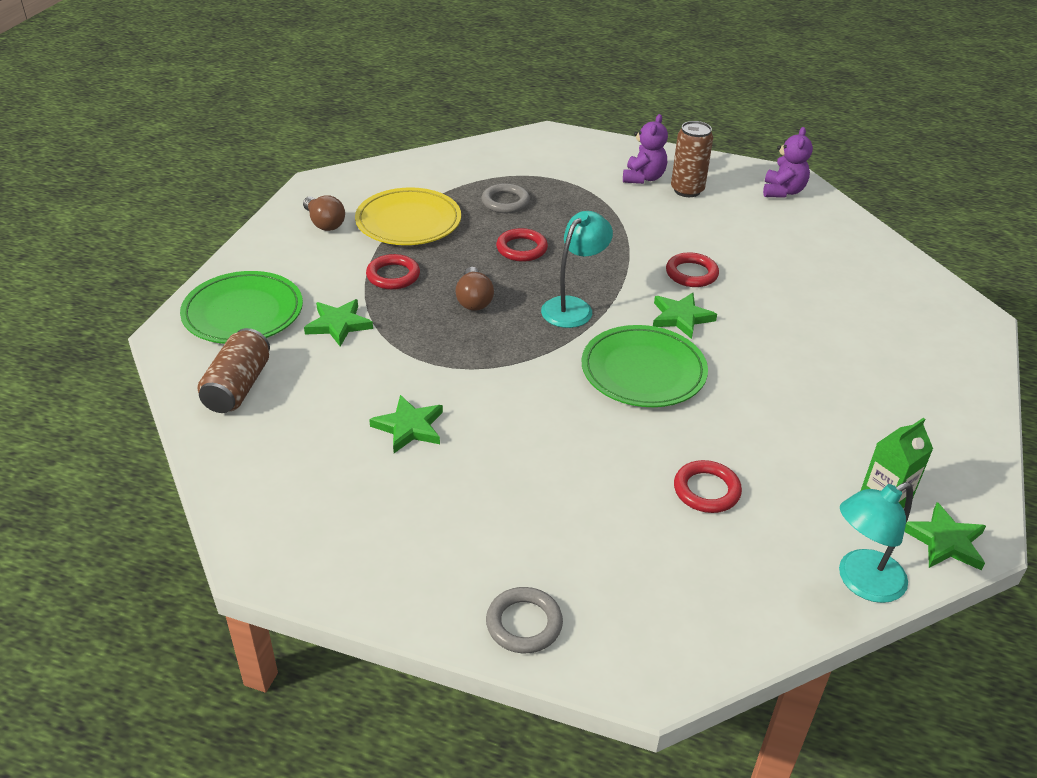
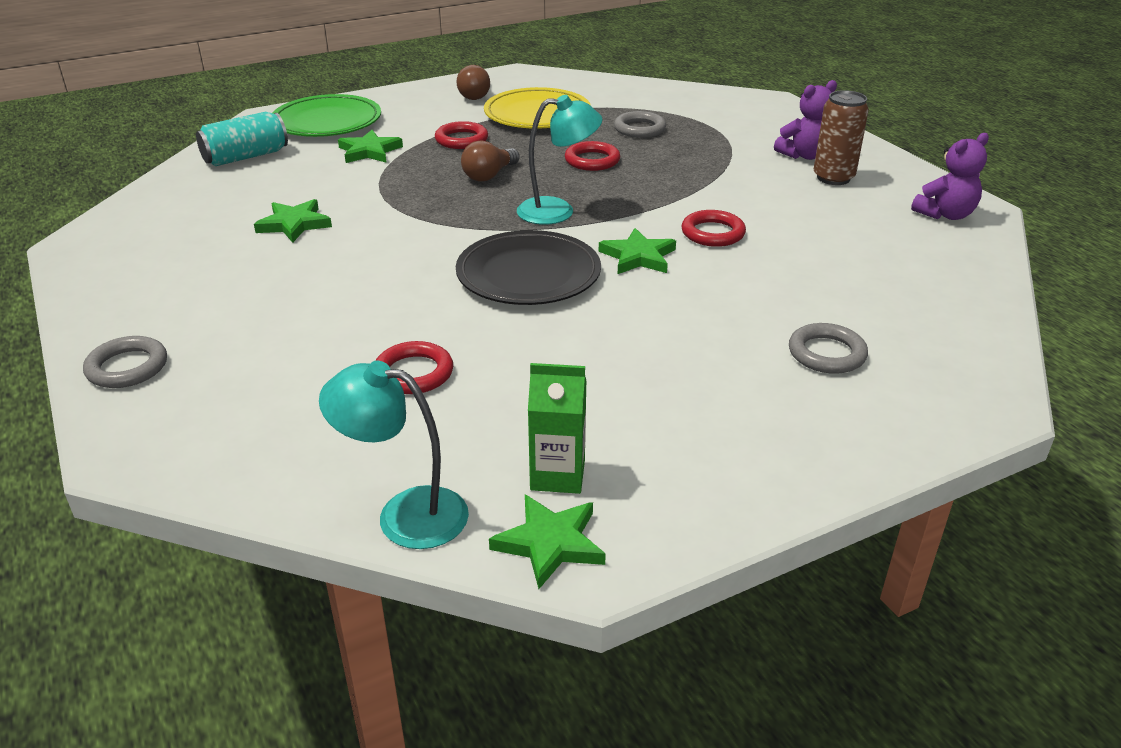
camera: 45 degrees right, 5 degrees down
brown can [197,328,270,413] -> turquoise can [196,112,288,166]
green plate [582,325,708,407] -> black plate [456,230,601,305]
none -> grey ring [789,323,868,374]

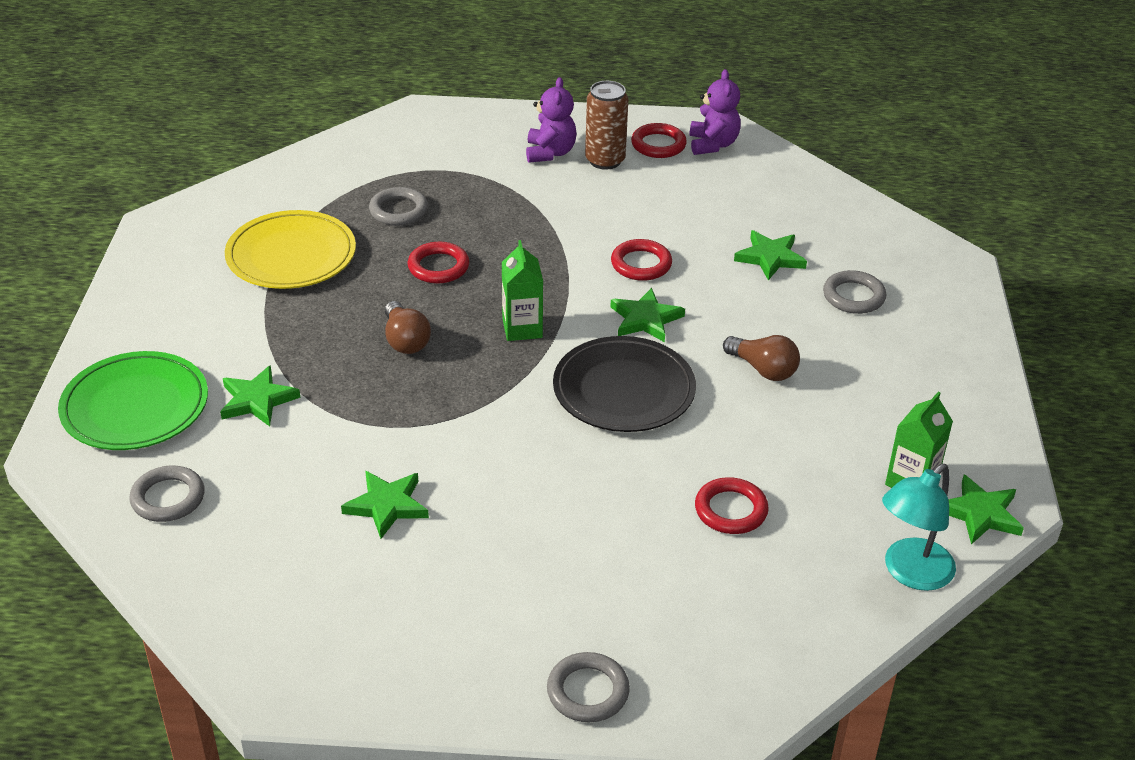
camera: 60 degrees left, 5 degrees up
turquoise can [196,112,288,166] -> grey ring [129,466,205,522]
red ring [435,121,488,149] -> red ring moved to [631,123,687,158]
brown light bulb [456,65,490,100] -> brown light bulb moved to [723,335,800,381]
turquoise lamp [517,95,602,225] -> green carton [502,240,543,341]
none -> green star [734,230,807,280]

